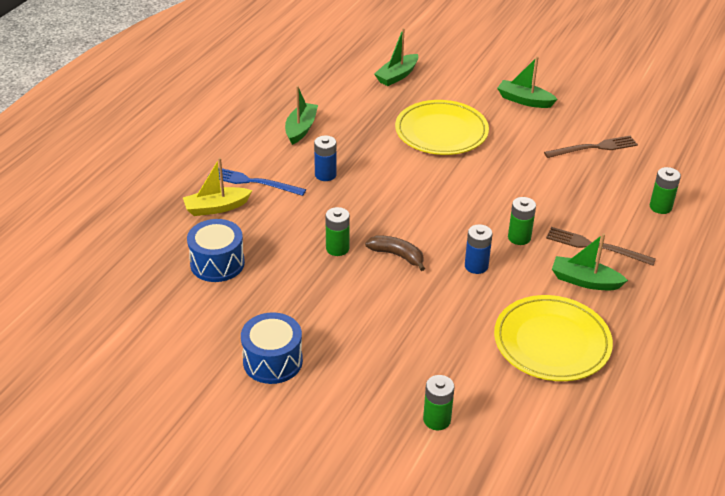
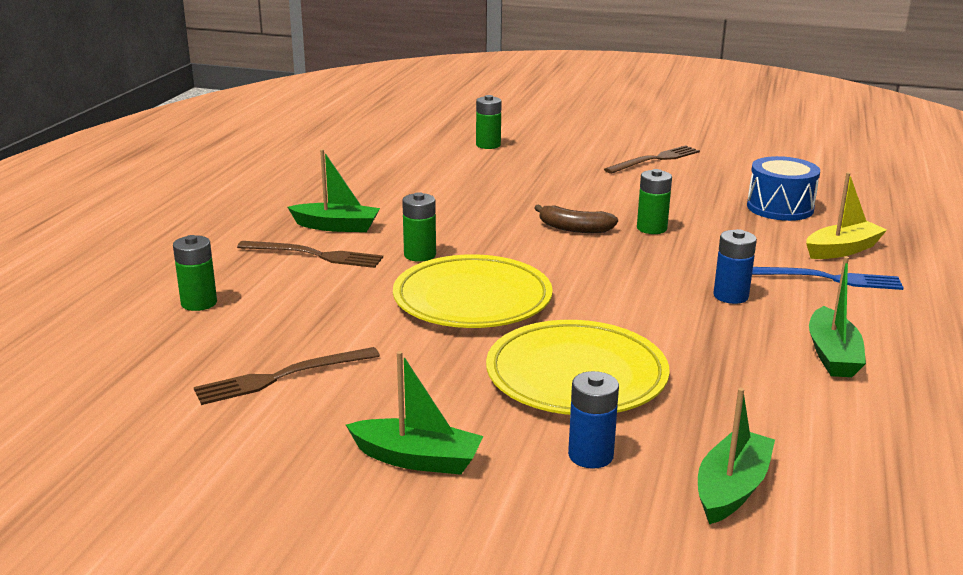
camera: 170 degrees right, 15 degrees down
blue drum [241,312,303,384] -> brown fork [604,145,700,174]
blue battery [465,224,492,274] -> blue battery moved to [568,371,619,469]
yellow plate [494,295,613,381] -> yellow plate moved to [393,254,553,328]

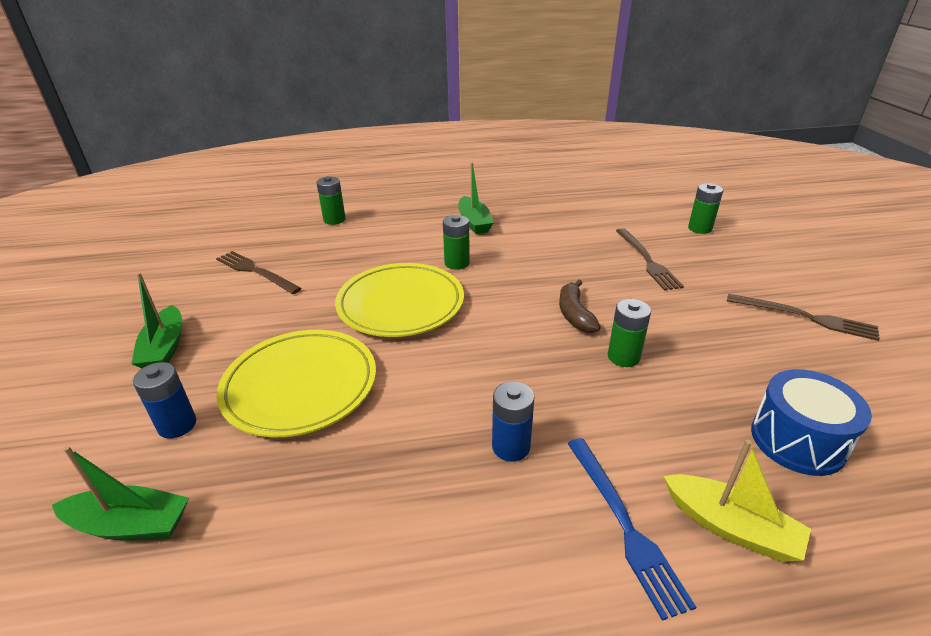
camera: 65 degrees right, 10 degrees up
brown fork [237,241,383,268] -> brown fork moved to [616,228,684,291]
green boat [809,256,866,377] -> none

